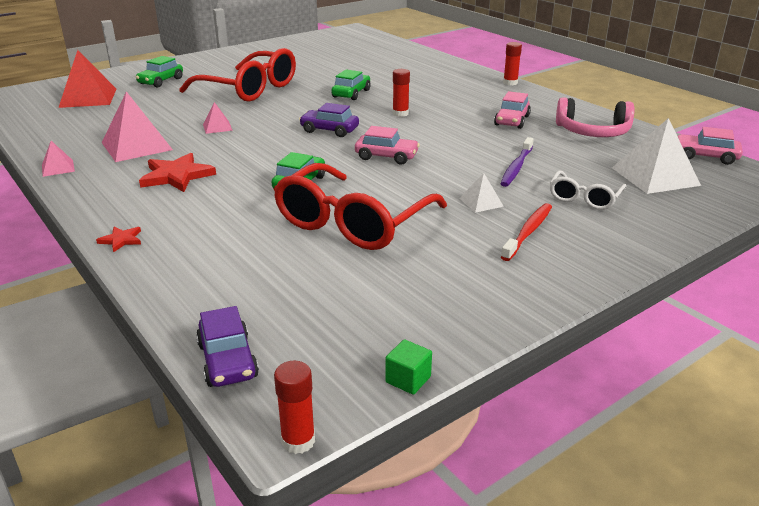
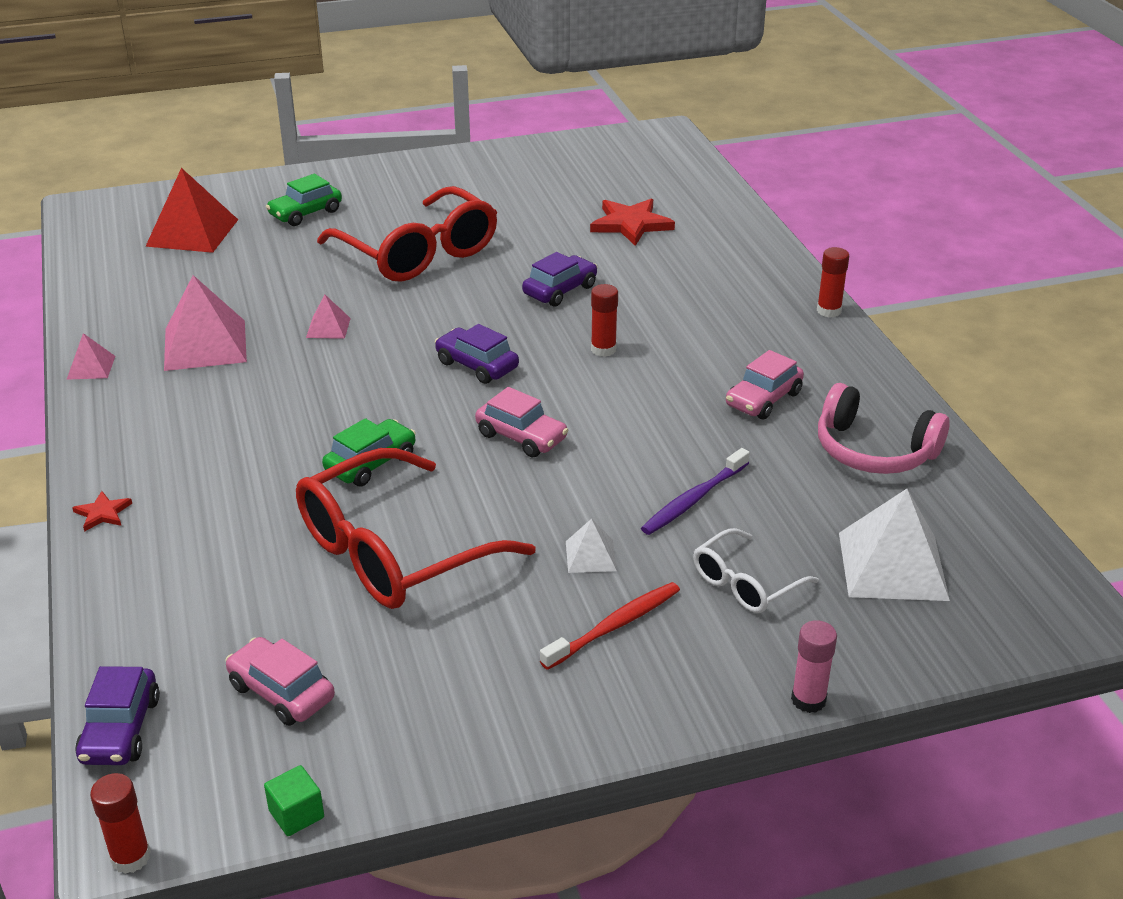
camera: 20 degrees right, 5 degrees up
red star [139,153,216,192] -> red star moved to [590,199,675,246]
green car [332,70,371,100] -> purple car [522,252,597,307]
pink car [678,127,743,165] -> pink car moved to [225,637,335,726]
none -> pink glue stick [791,620,837,713]

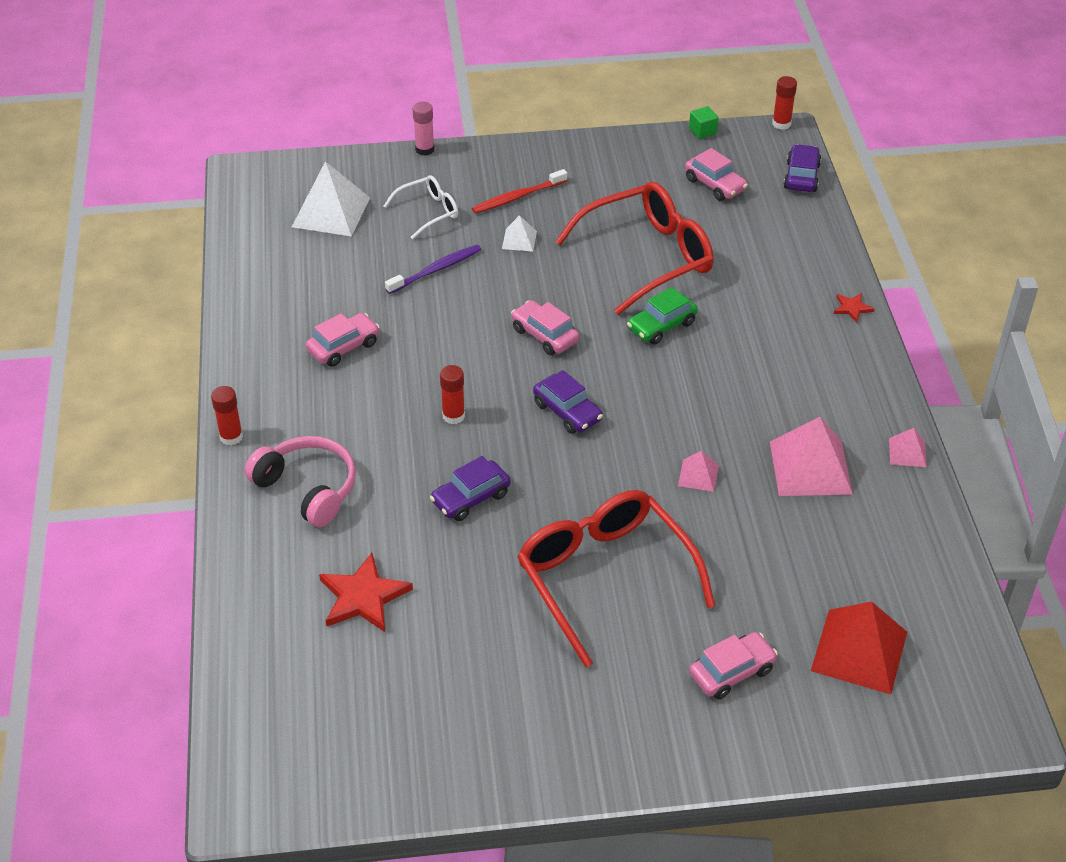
camera: 170 degrees left, 10 degrees up
green car [266,174,342,226] -> pink car [689,632,778,699]
pink headphones [818,383,950,474] -> pink headphones moved to [245,436,356,527]

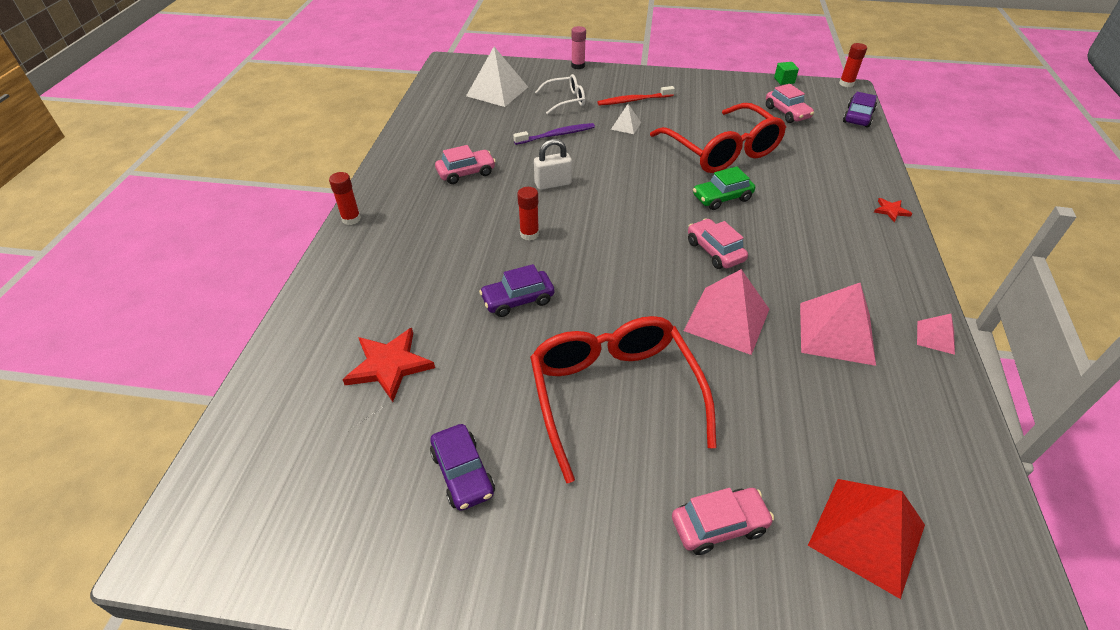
camera: 15 degrees right, 0 degrees up
pink headphones [245,436,356,527] -> none
pink car [511,300,579,355] -> pink car moved to [688,218,748,269]
purple car [533,370,603,434] -> purple car moved to [430,424,495,511]
red glasses [555,182,714,315] -> red glasses turned 75 degrees clockwise [650,103,786,173]
pink pyramid [678,451,719,492] -> pink pyramid [684,269,769,355], size x2.02
none -> white padlock [534,139,572,190]

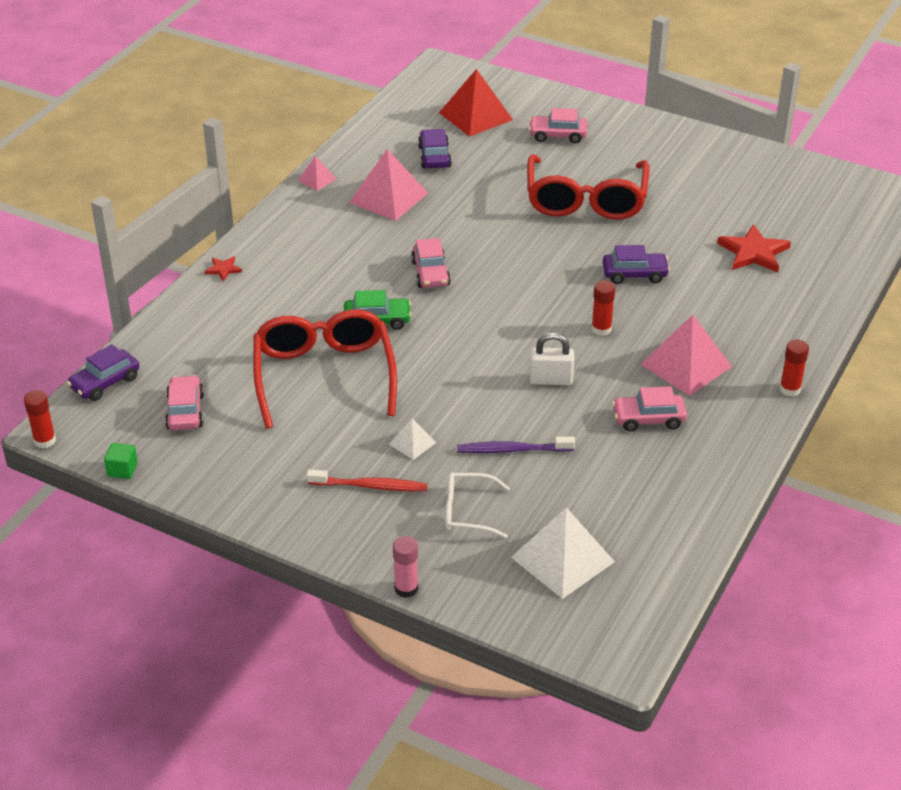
camera: 160 degrees left, 5 degrees down
purple car [430,424,495,511] -> purple car moved to [418,129,452,168]
pink pyramid [684,269,769,355] -> pink pyramid moved to [640,314,732,396]

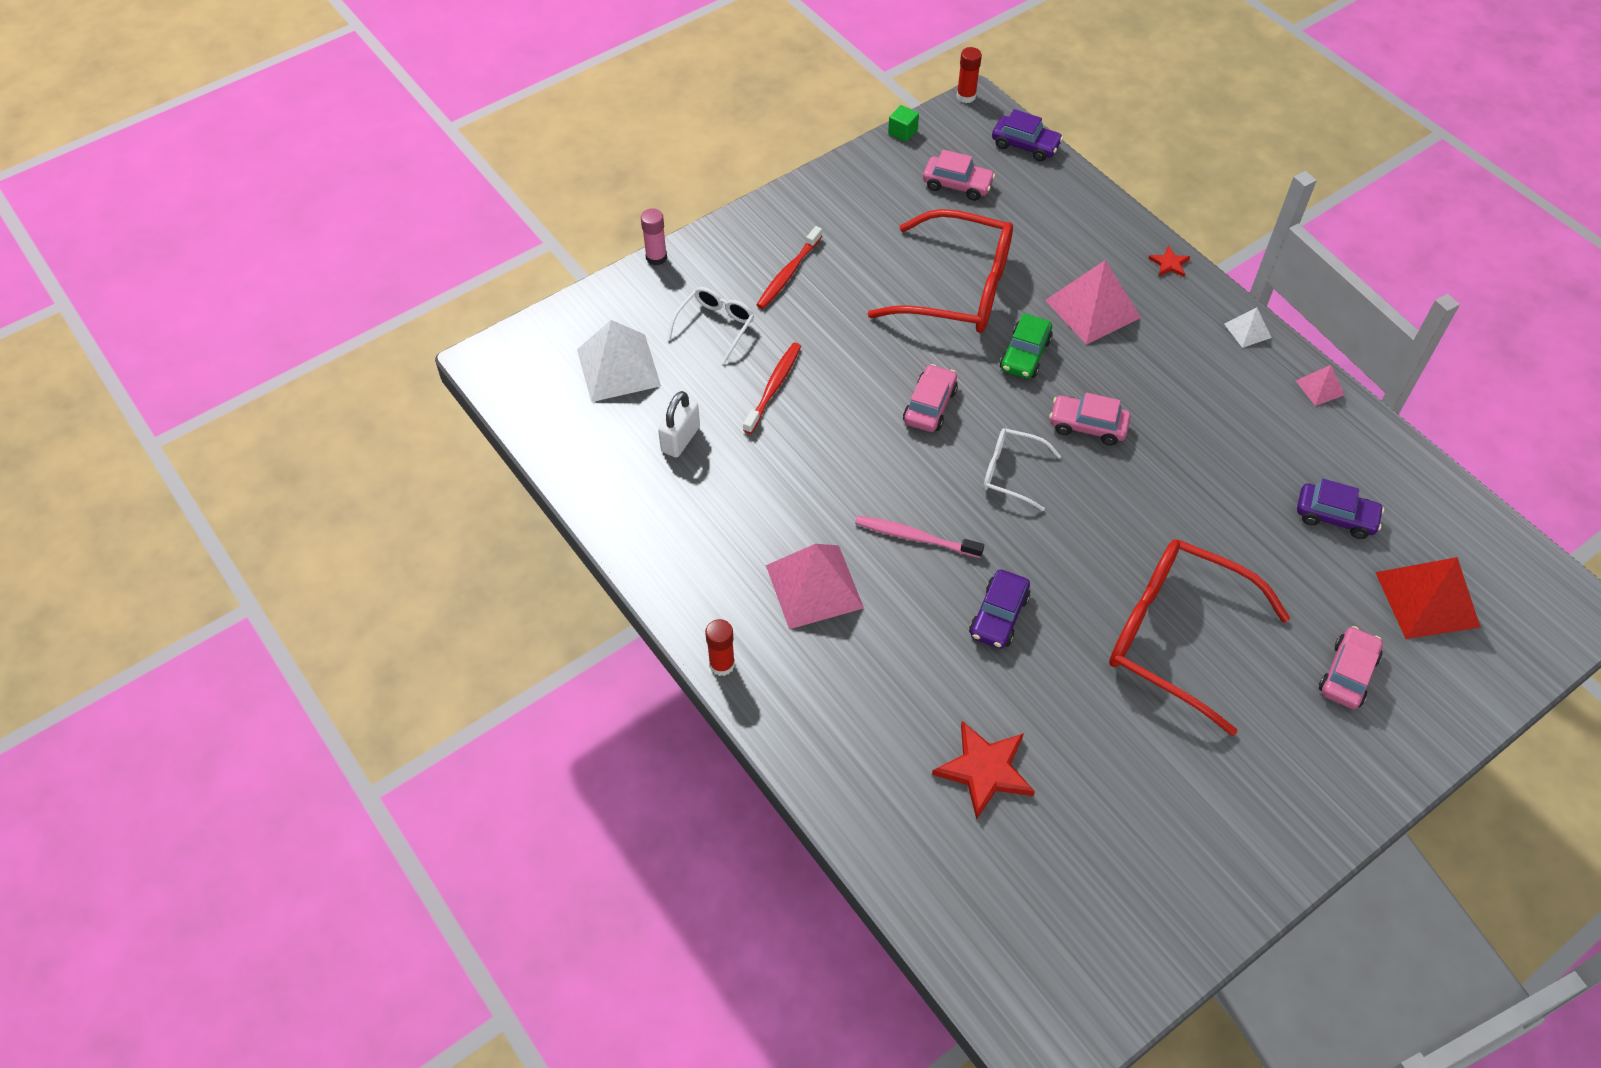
camera: 115 degrees right, 15 degrees up
purple car [67,344,139,401] -> purple car turned 135 degrees clockwise [992,109,1063,162]
pink pyramid [349,149,428,221] -> pink pyramid moved to [1045,260,1141,345]
white pyramid [389,418,437,460] -> white pyramid moved to [1224,307,1272,348]
purple toothbrush [457,437,575,453] -> red toothbrush [743,343,801,434]
white padlock [530,333,574,385] -> white padlock moved to [658,391,700,458]
red glue stick [591,280,615,336] -> pink toothbrush [855,516,984,558]
pink car [612,386,687,432] -> pink car moved to [903,364,958,432]
none -> white glasses [983,428,1061,511]

